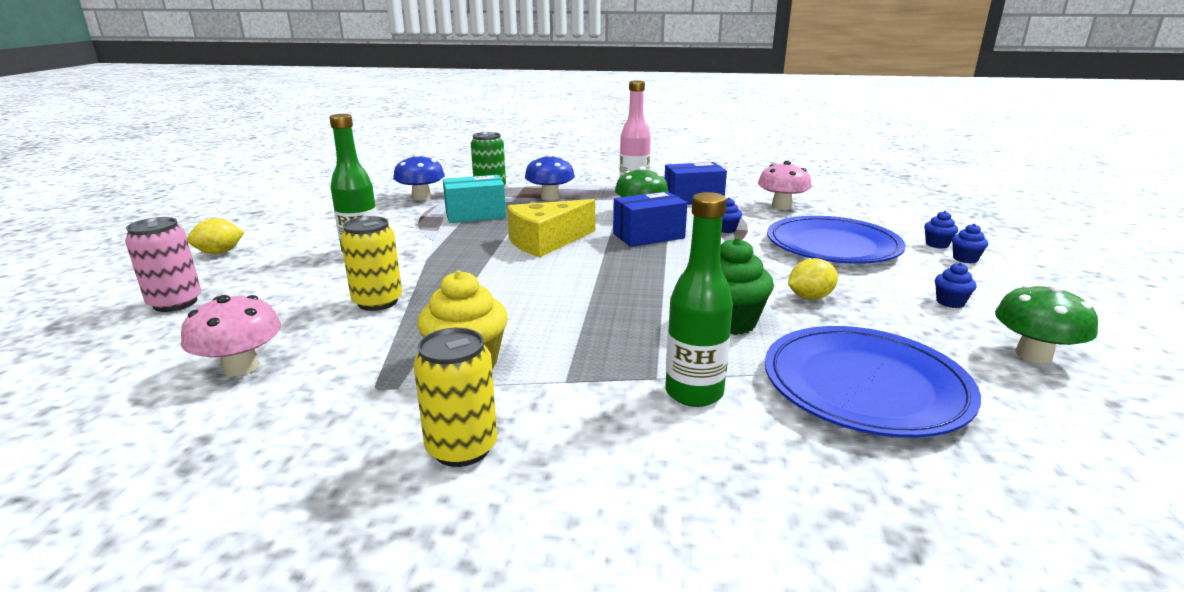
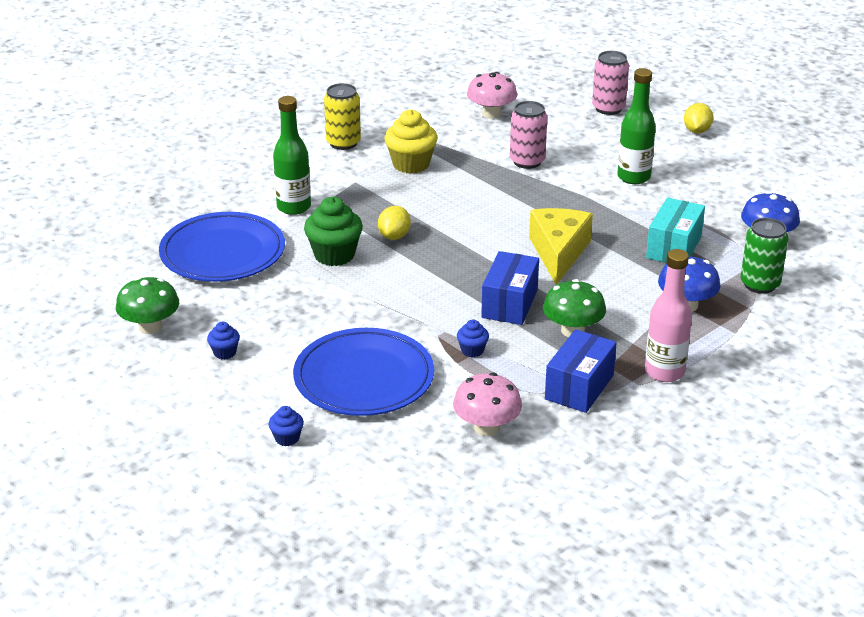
camera: 130 degrees right, 10 degrees up
yellow can [341,216,402,311] -> pink can [510,101,547,169]
yellow lemon [788,258,838,300] -> yellow lemon moved to [378,206,411,240]
blue cupcake [952,224,988,263] -> none

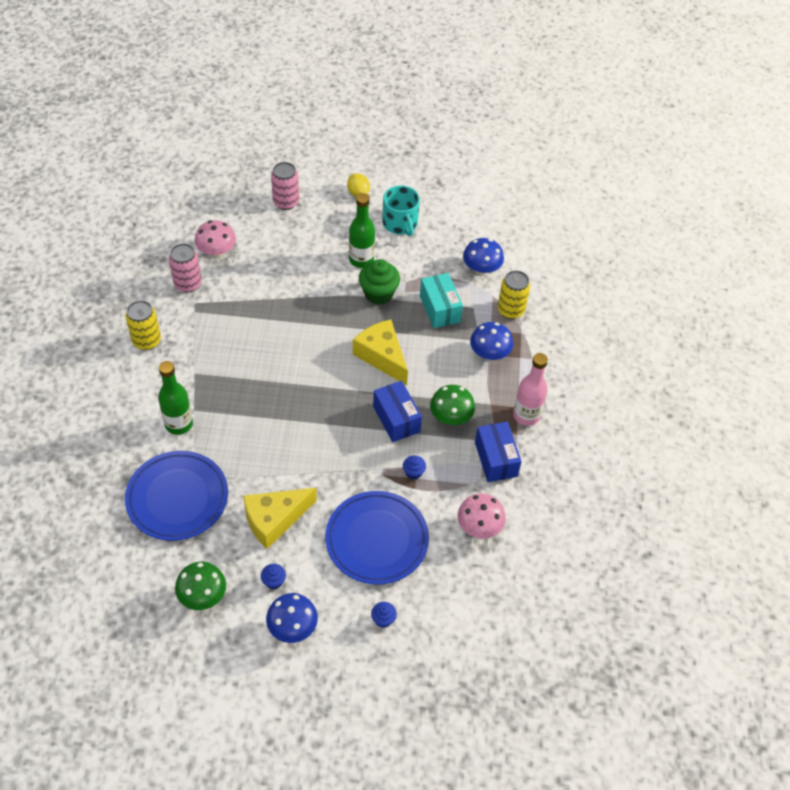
camera: 45 degrees left, 20 degrees up
green cupcake [304,197,363,266] -> green cupcake moved to [359,259,400,305]
yellow lemon [378,206,411,240] -> none
yellow cupcake [384,109,438,174] -> none
pink can [510,101,547,169] -> pink can moved to [169,243,201,293]
green can [740,218,788,294] -> yellow can [498,270,530,319]
none -> yellow cheese [243,488,317,549]
none -> blue mushroom [266,593,318,643]
none -> turquoise mug [382,186,420,236]

